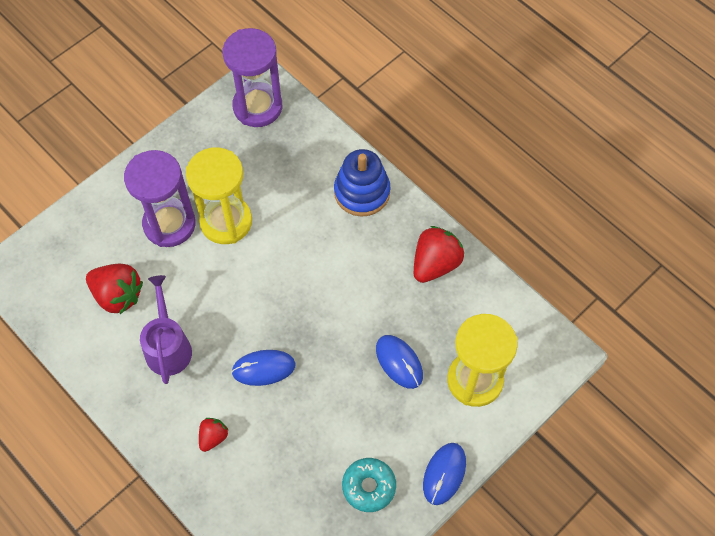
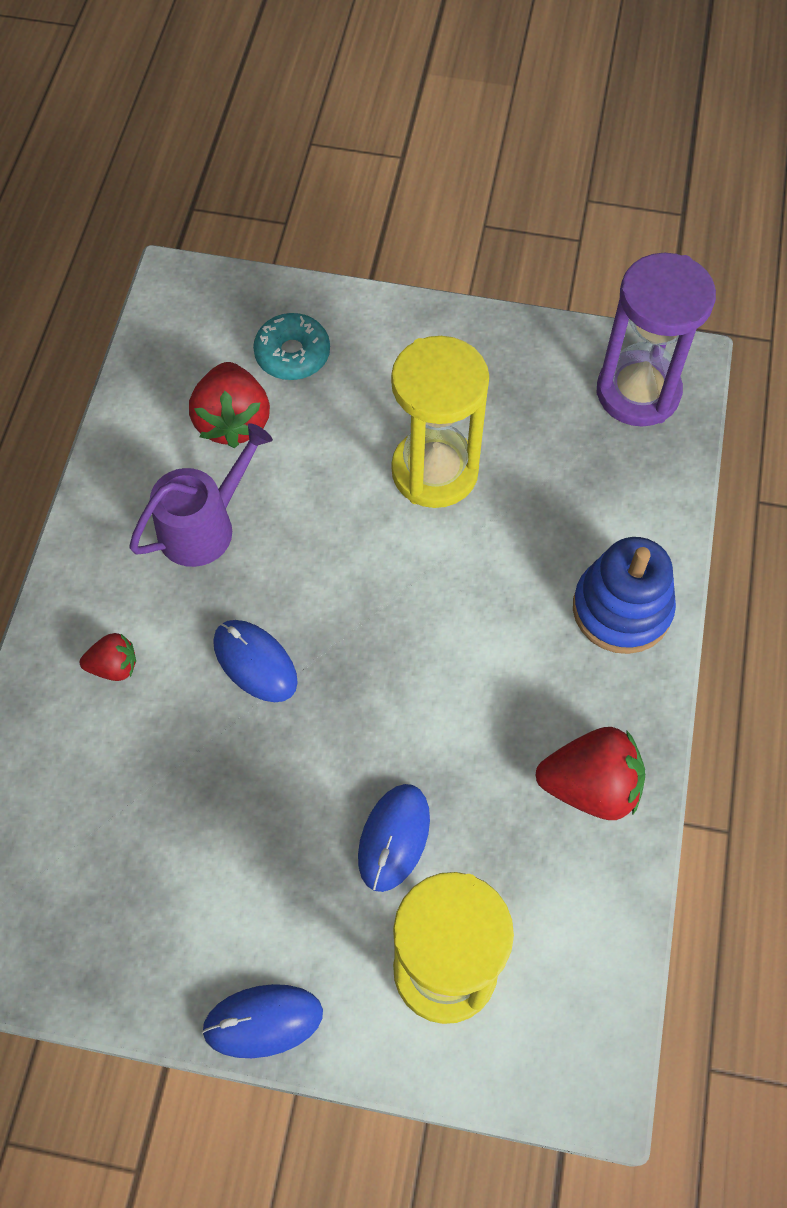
camera: 55 degrees right, 0 degrees up
purple hourglass [124,150,196,247] -> none
turquoise donut [342,458,396,512] -> turquoise donut moved to [253,313,330,380]

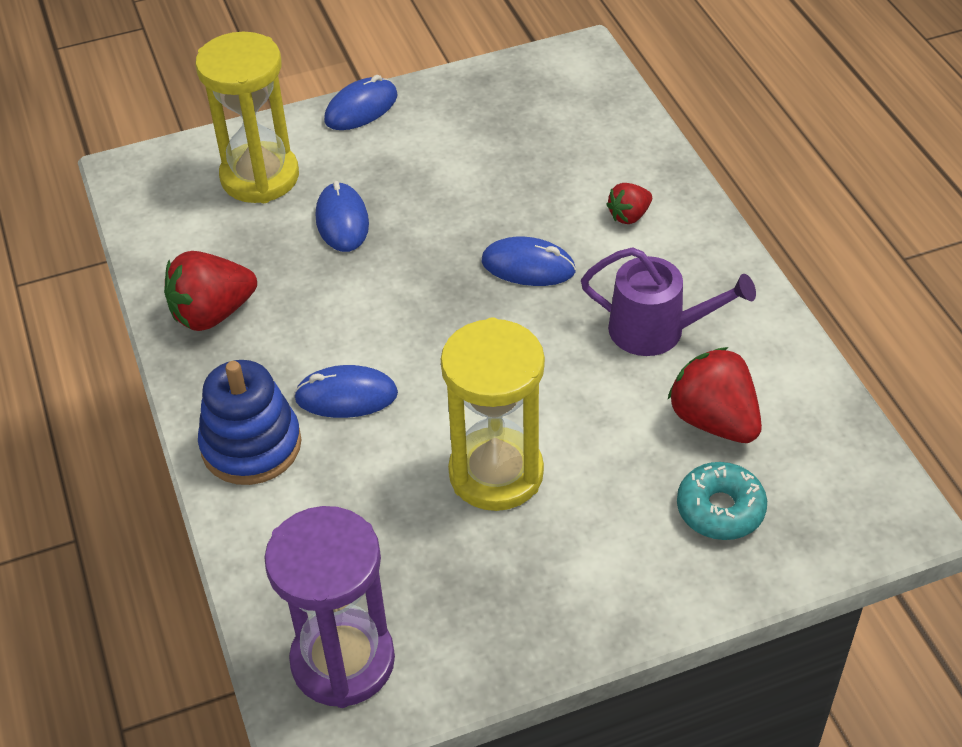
camera: 150 degrees right, 15 degrees down
purple watering can [129,423,273,567] -> purple watering can turned 90 degrees counterclockwise [581,247,756,356]
none -> blue mouse [294,365,398,418]

